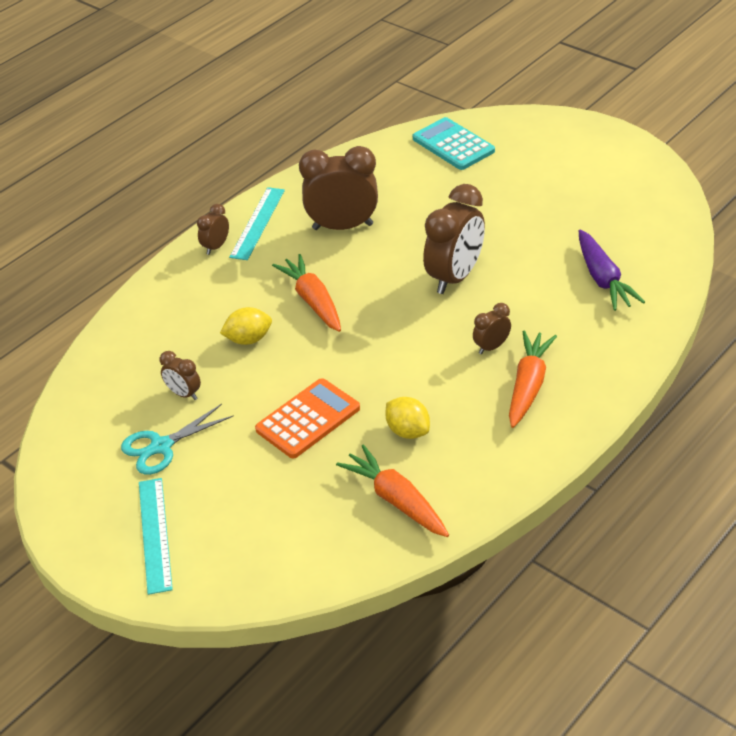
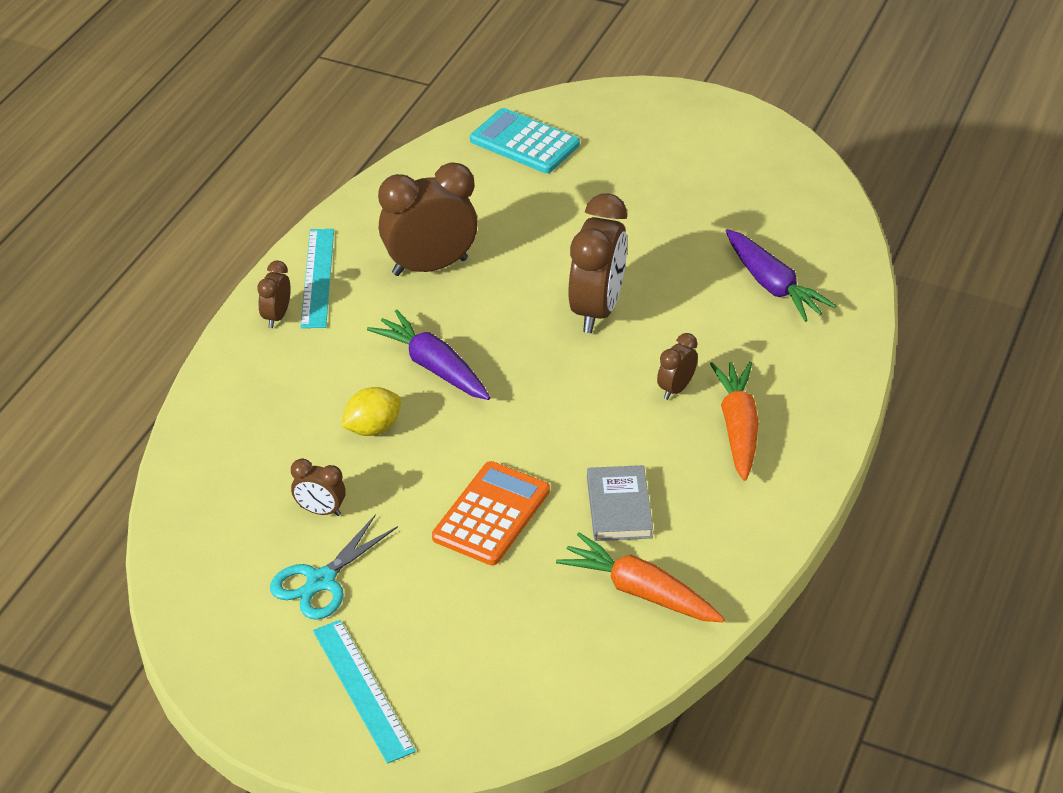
camera: 20 degrees left, 0 degrees up
orange carrot [272,254,341,332] -> purple carrot [367,310,490,400]
yellow lemon [385,397,430,439] -> grey book [587,465,653,541]

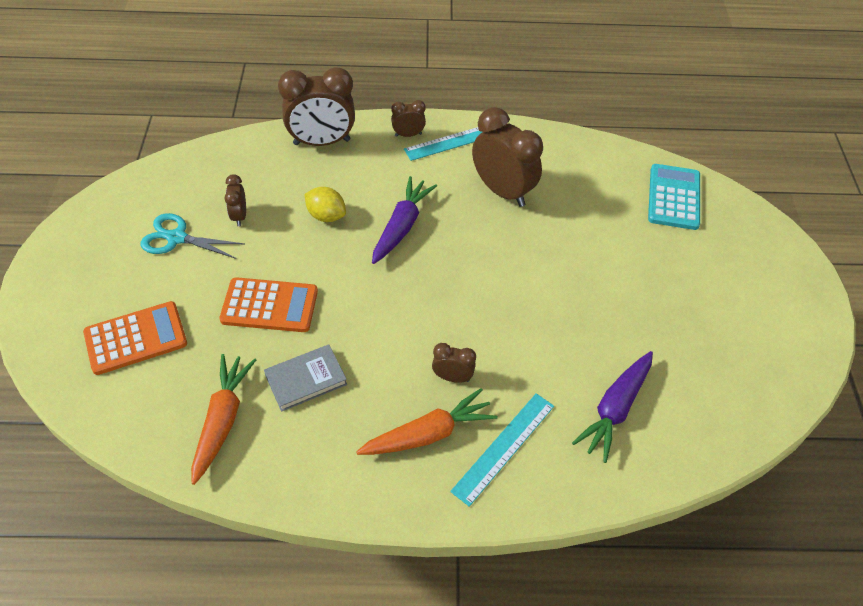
camera: 65 degrees right, 10 degrees up
turquoise ruler [313,620,416,764] -> turquoise ruler moved to [450,393,554,507]
brown clock [568,193,627,333] -> brown clock moved to [278,67,355,146]
none -> orange calculator [83,301,187,375]

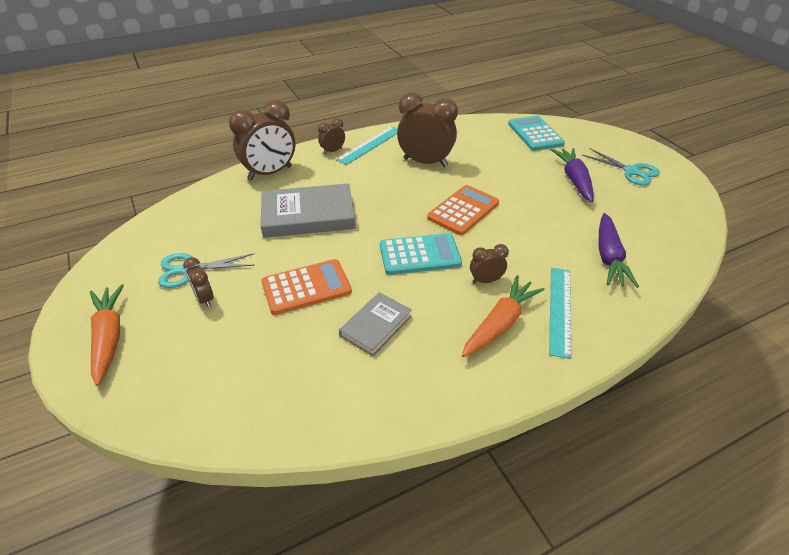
camera: 25 degrees left, 10 degrees down
orange calculator [83,301,187,375] -> orange calculator moved to [427,185,499,235]
orange carrot [191,354,256,485] -> orange carrot moved to [90,284,124,386]
brown clock [225,174,246,227] -> brown clock moved to [183,257,214,308]
yellow lemon [304,187,346,222] -> grey book [261,183,356,238]
purple carrot [372,176,437,264] -> purple carrot moved to [552,148,593,202]
none -> turquoise calculator [380,233,462,275]
none -> turquoise scissors [582,148,660,185]

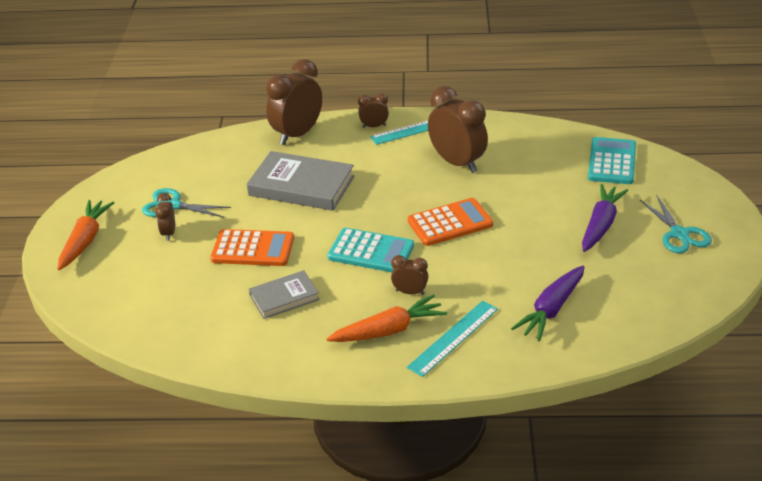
camera: 30 degrees right, 5 degrees down
brown clock [229,100,295,180] -> brown clock turned 135 degrees clockwise [266,59,322,145]

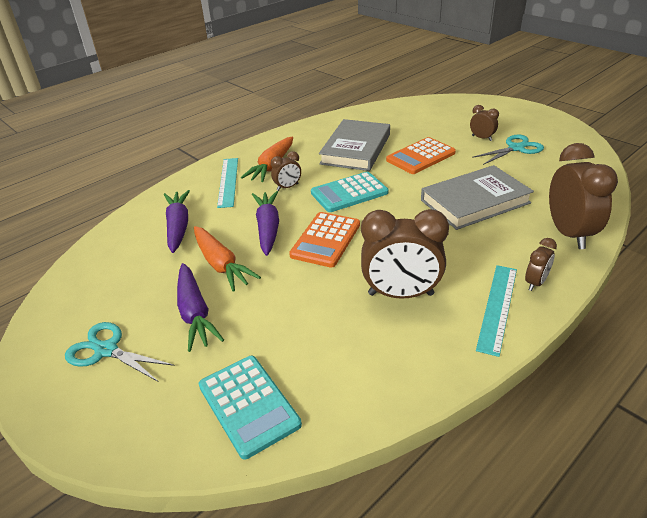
camera: 135 degrees right, 0 degrees up
orange carrot [58,200,115,270] -> orange carrot moved to [194,226,261,291]
grey book [249,270,320,319] -> grey book [319,119,390,171], size x1.72
none -> purple carrot [252,191,279,256]

